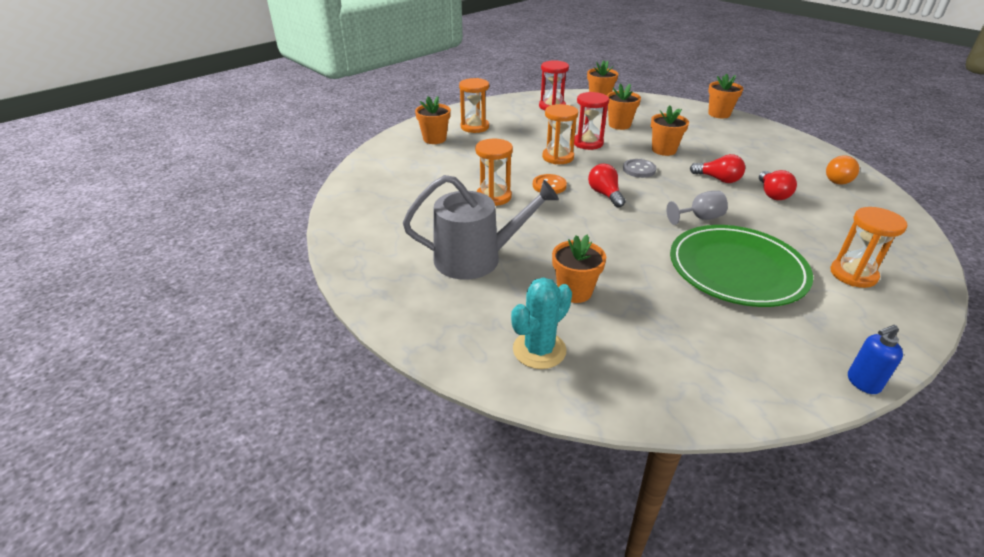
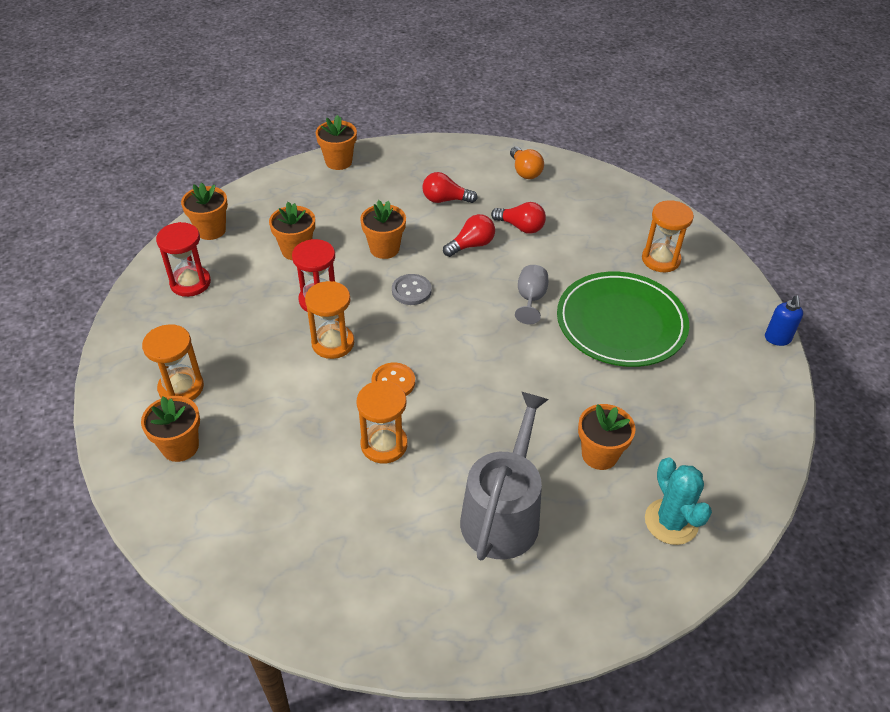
camera: 65 degrees left, 10 degrees up
red light bulb [588,163,626,208] -> red light bulb moved to [422,172,478,203]

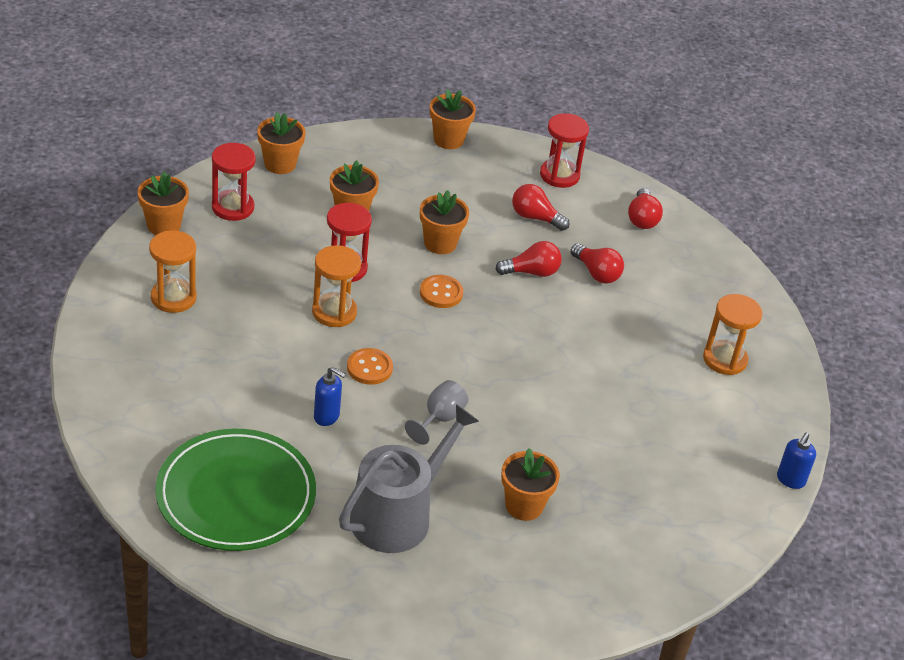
camera: 20 degrees right, 5 degrees down
orange flower pot [141,396,200,462] -> orange flower pot moved to [138,171,189,235]
orange hourglass [357,380,408,463] -> blue soap dispenser [314,367,346,426]
grey button [392,274,431,305] -> orange button [420,275,463,308]
orange light bulb [510,147,544,179] -> red light bulb [628,188,663,229]
grey goblet [515,265,548,324] -> grey goblet moved to [405,380,468,445]
green plate [557,272,689,367] -> green plate moved to [155,429,316,551]
turquoise cactus [645,457,712,545] -> none
none -> red hourglass [540,113,589,188]

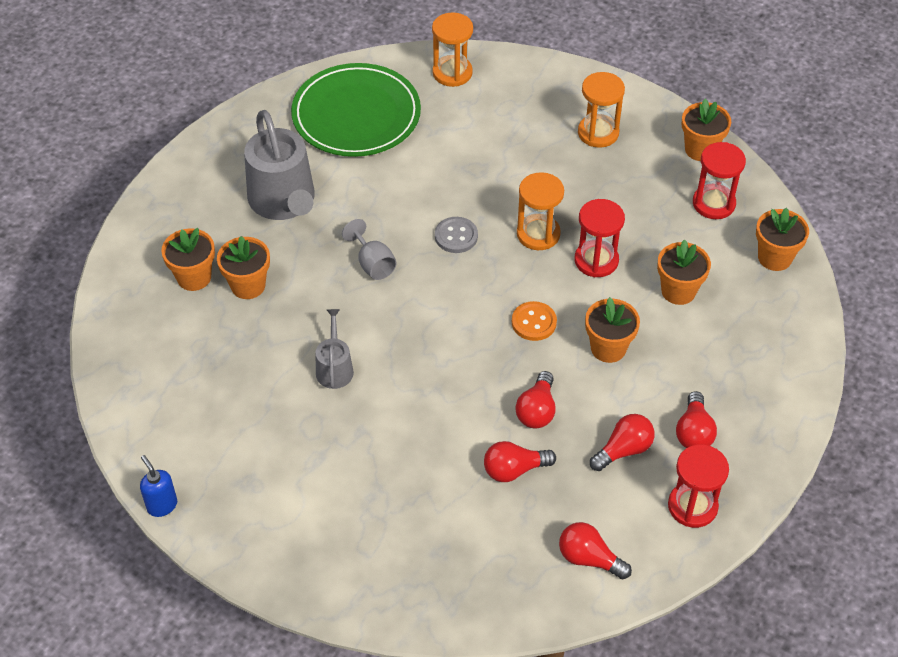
camera: 120 degrees right, 10 degrees up
blue soap dispenser [314,367,346,426] -> none
orange button [347,348,393,385] -> grey button [435,217,478,253]
orange flower pot [430,89,476,149] -> orange flower pot moved to [161,228,215,291]
orange hourglass [703,294,762,375] -> orange hourglass moved to [432,12,473,87]
none -> grey watering can [316,309,354,389]
none -> red light bulb [676,391,717,448]

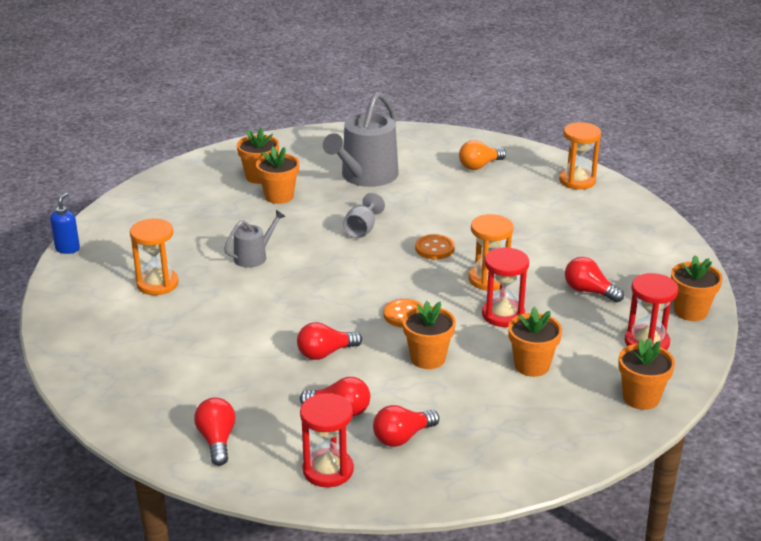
camera: 50 degrees right, 20 degrees down
green plate [291,63,421,157] -> orange light bulb [459,140,506,170]
grey button [435,217,478,253] -> orange button [415,234,455,260]
red light bulb [484,441,556,482] -> red light bulb moved to [565,257,624,302]
orange hourglass [578,72,625,148] -> orange hourglass moved to [130,218,179,295]

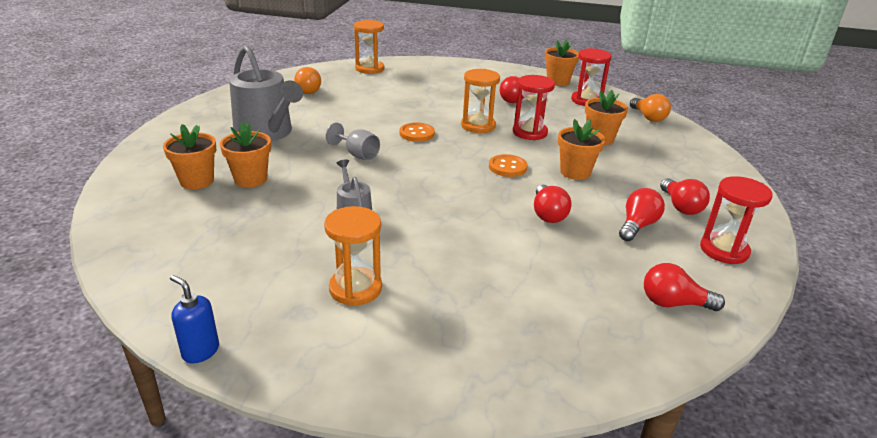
camera: 70 degrees left, 0 degrees up
orange flower pot [618,338,675,410] -> orange light bulb [630,94,671,122]

